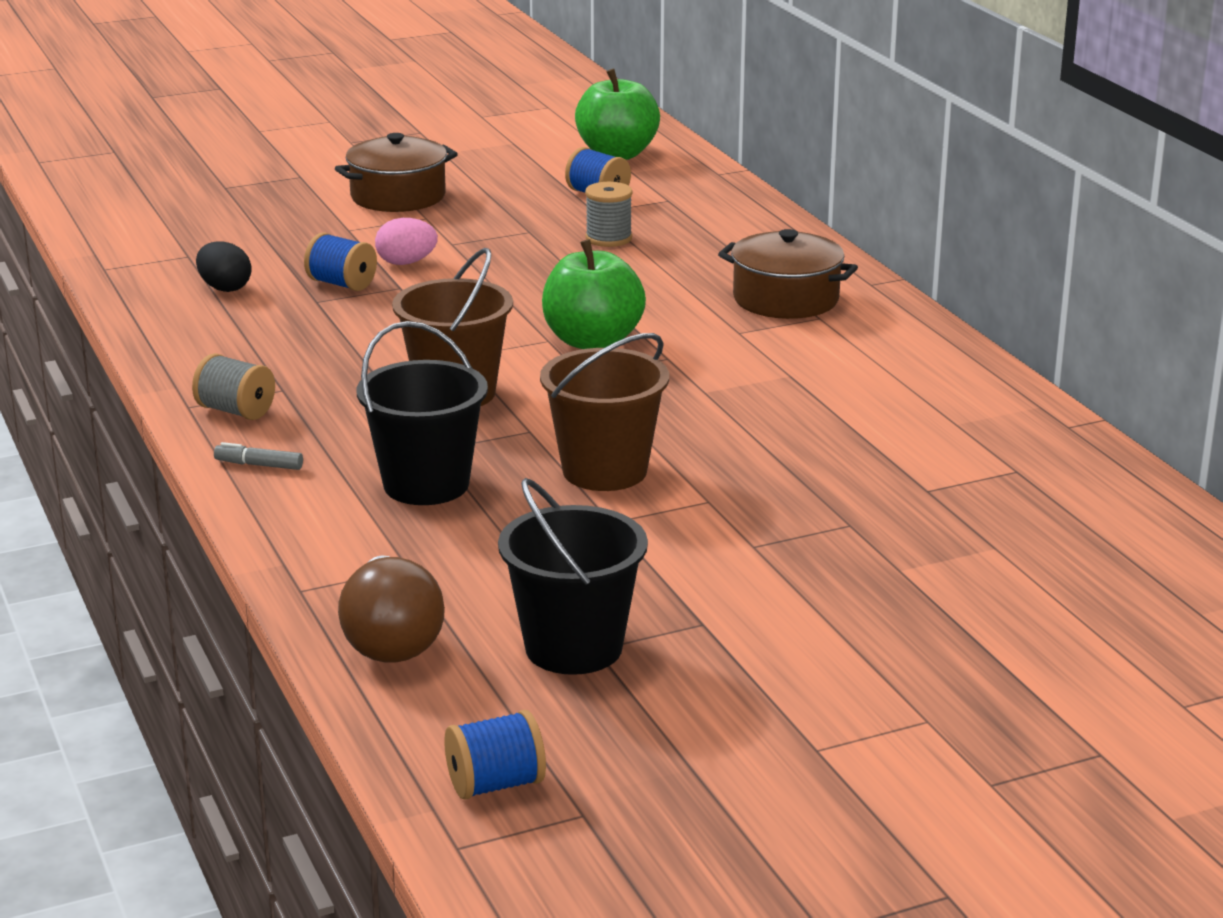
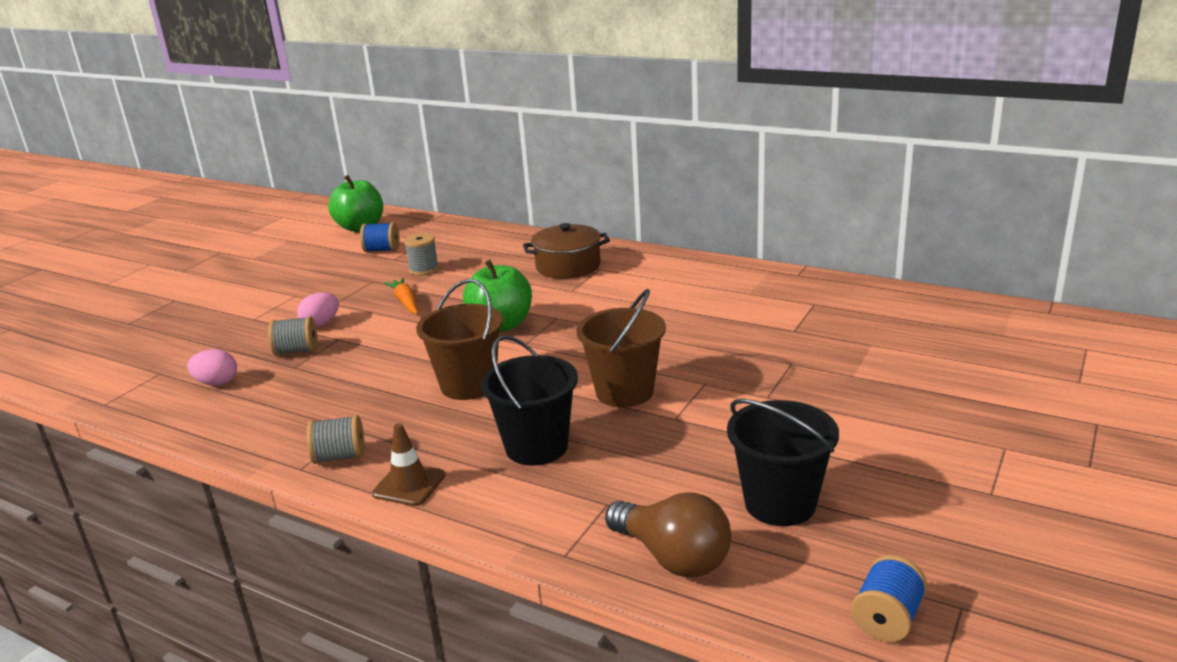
camera: 35 degrees left, 0 degrees up
black egg [196,241,252,292] -> pink egg [187,349,237,386]
grey marker [214,442,303,470] -> brown traffic cone [372,423,445,506]
blue spool [304,232,377,291] -> grey spool [268,316,318,355]
brown pot [335,133,458,212] -> none
none -> orange carrot [384,278,418,314]

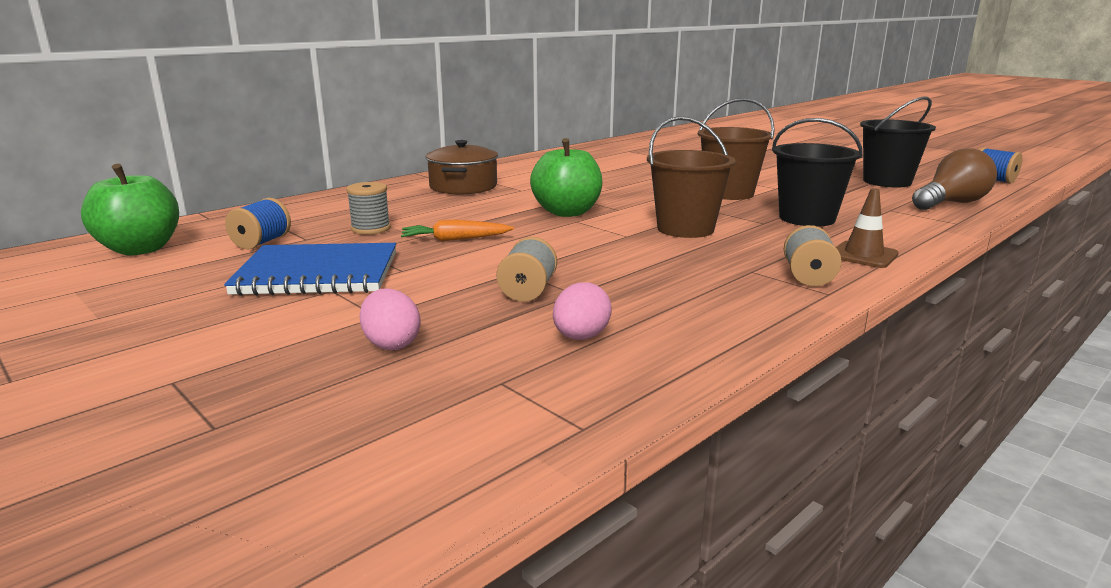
camera: 75 degrees left, 5 degrees down
pink egg [297,292,339,327] -> pink egg moved to [359,288,421,350]
none -> blue notebook [224,243,396,296]

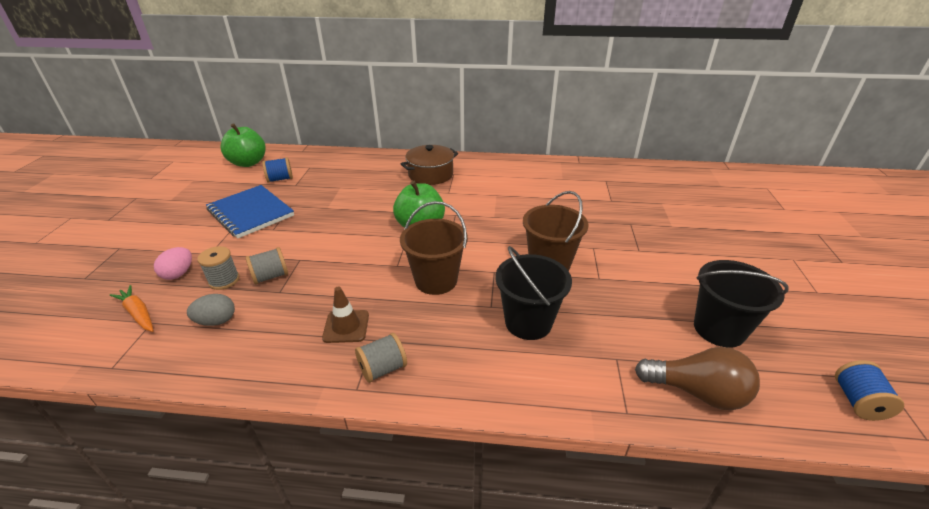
camera: 50 degrees right, 15 degrees up
grey spool [346,182,391,234] -> grey spool moved to [197,246,239,290]
orange carrot [401,220,514,241] -> orange carrot moved to [109,285,153,332]
pink egg [553,282,612,340] -> grey egg [187,294,235,326]
brown traffic cone [836,188,899,268] -> brown traffic cone moved to [322,287,369,343]

